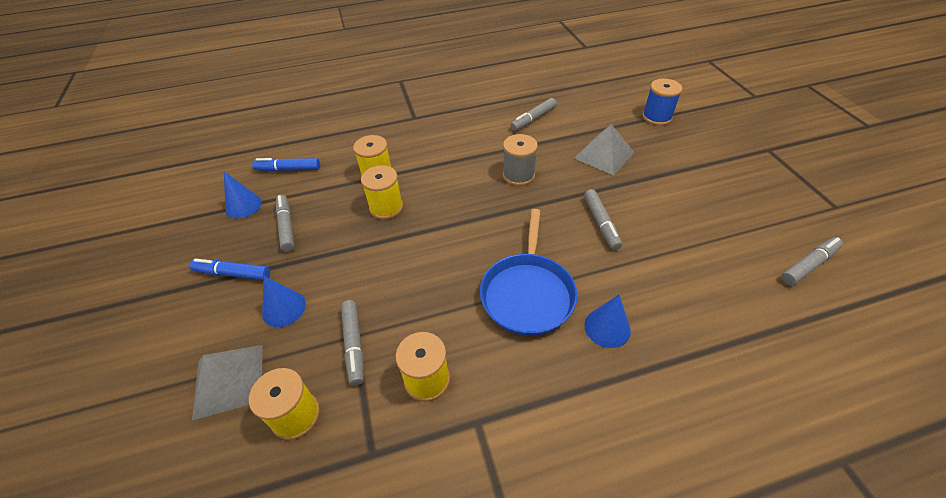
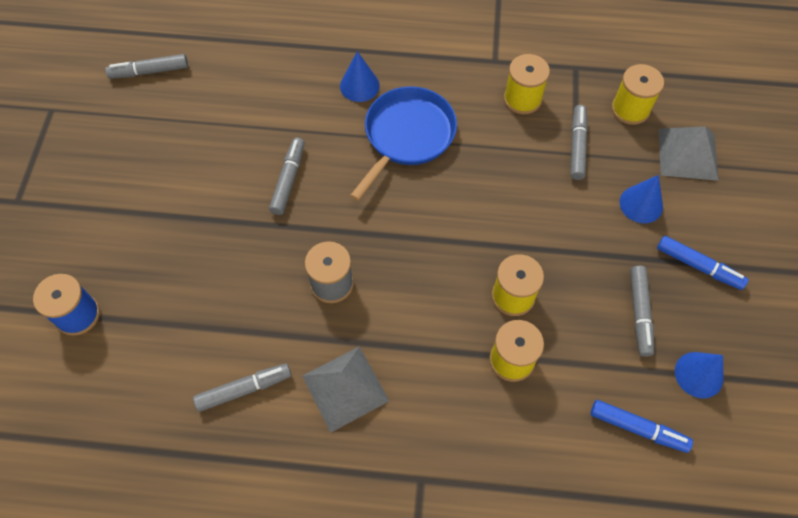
camera: 160 degrees left, 15 degrees up
grey pyramid [574,124,635,175] -> grey pyramid moved to [302,346,389,432]

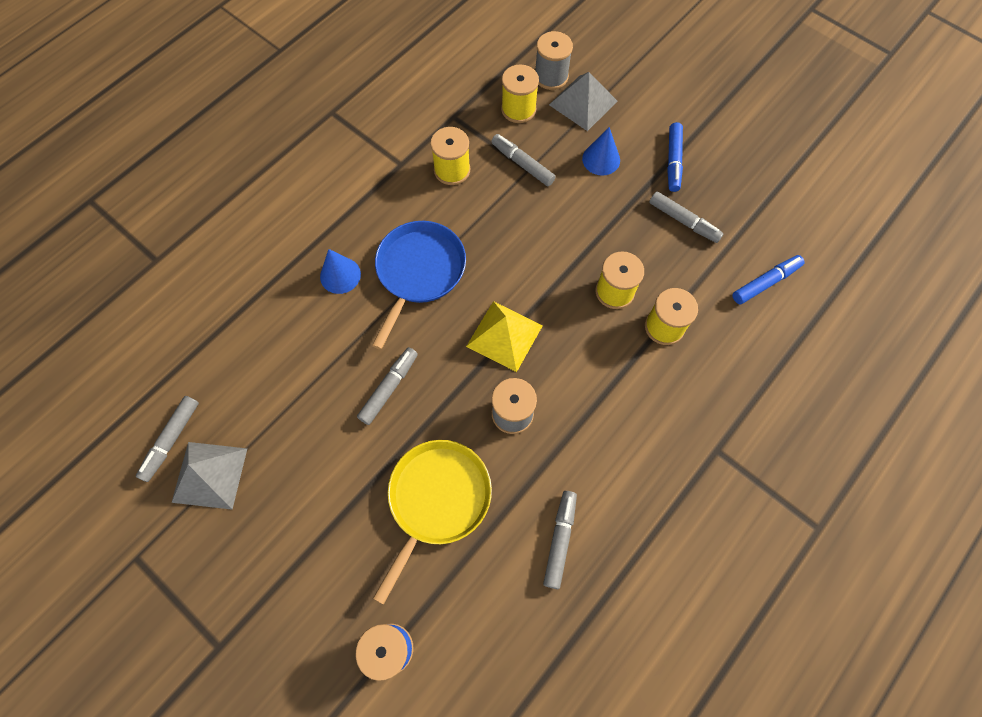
camera: 55 degrees left, 5 degrees up
grey marker [269,138,305,215] -> grey marker turned 75 degrees clockwise [357,347,418,425]
grey pyramid [302,346,389,432] -> grey pyramid moved to [171,442,247,510]
blue pan [350,86,457,201] -> blue pan turned 45 degrees clockwise [372,221,466,350]
blue marker [657,236,749,290] -> blue marker turned 120 degrees clockwise [667,122,683,192]
blue cone [675,352,724,398] -> none
none -> yellow pan [373,440,492,605]
none -> yellow pyramid [466,301,543,372]
none -> grey spool [535,31,573,90]

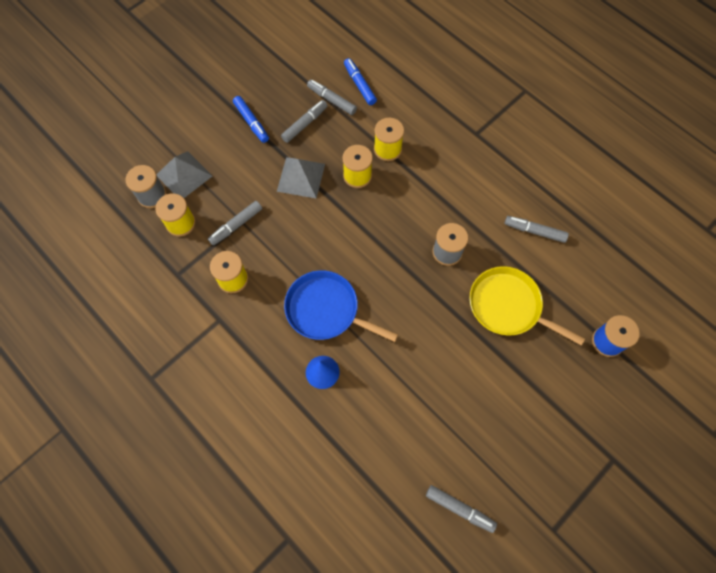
camera: 85 degrees left, 0 degrees up
grey pyramid [171,442,247,510] -> grey pyramid moved to [277,157,325,199]
grey marker [357,347,418,425] -> grey marker moved to [307,79,357,115]
yellow pyramid [466,301,543,372] -> none
blue cone [582,127,620,176] -> none
blue marker [667,122,683,192] -> blue marker turned 45 degrees clockwise [233,96,269,143]

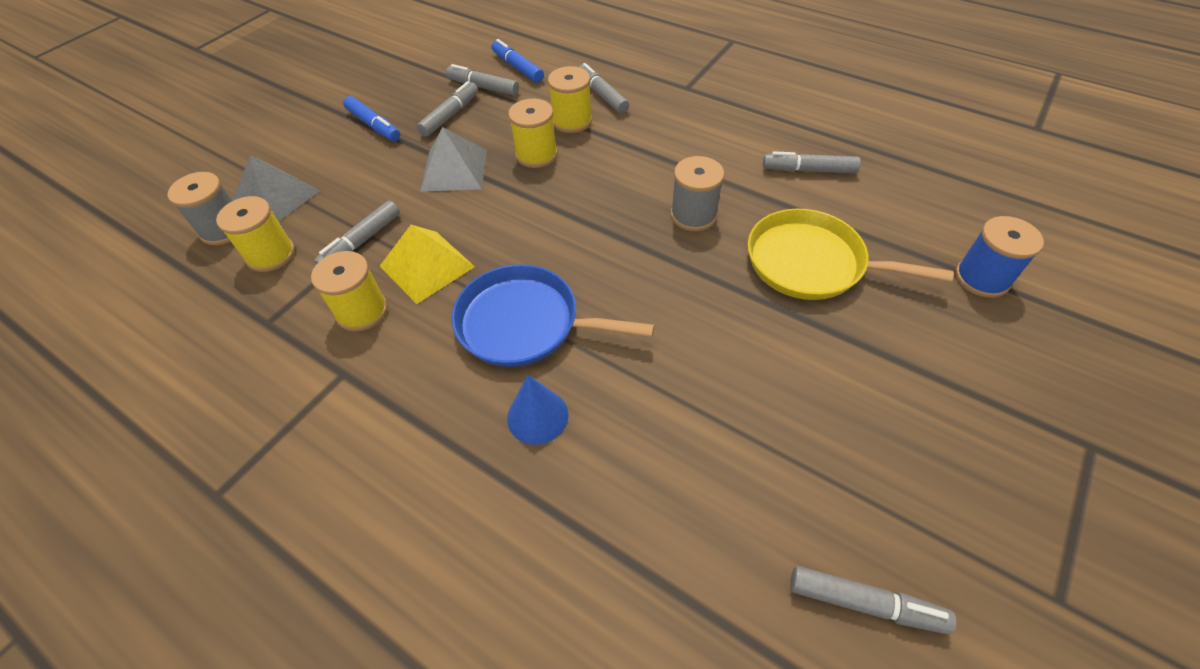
camera: 10 degrees left, 15 degrees down
none -> yellow pyramid [380,225,475,304]
none -> grey marker [579,63,629,114]

